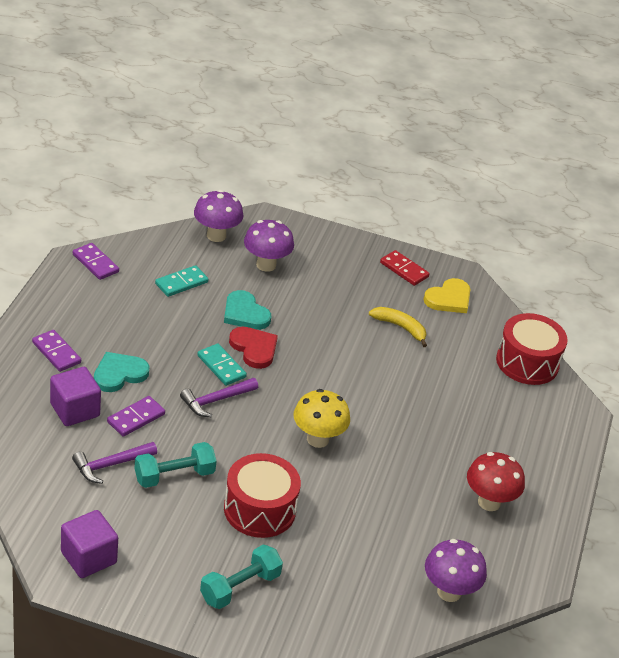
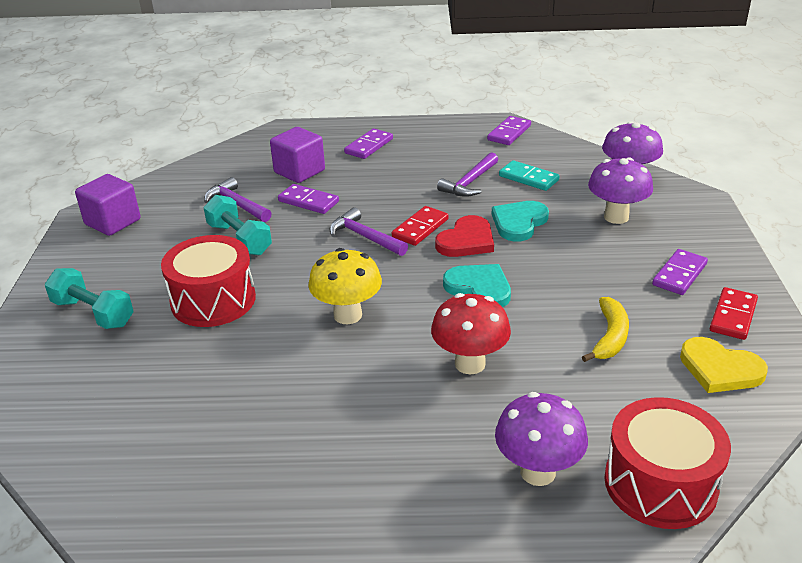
camera: 80 degrees right, 5 degrees down
turquoise heart [94,352,149,392] -> turquoise heart moved to [443,264,511,307]
turquoise domino [197,343,247,386] -> red domino [392,206,449,246]
purple mushroom [425,539,487,602] -> purple mushroom moved to [495,392,588,486]
red mushroom [467,452,525,511] -> red mushroom moved to [431,293,511,374]
none -> purple hammer [437,152,498,197]
none -> purple domino [652,249,708,295]

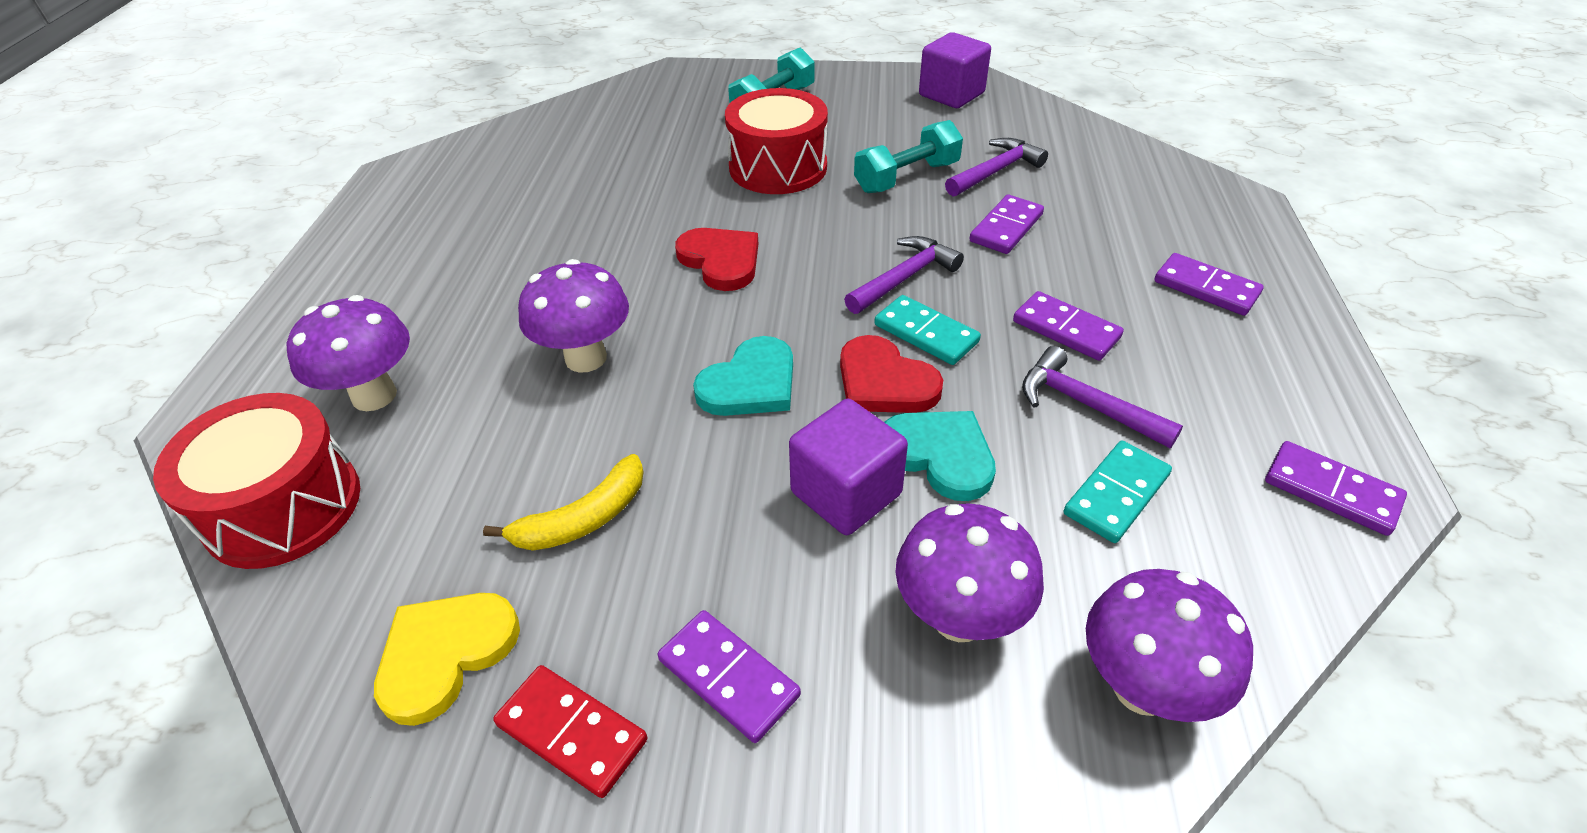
camera: 95 degrees right, 10 degrees up
purple cube [270,127,325,183] -> purple cube moved to [789,399,908,535]
yellow mushroom [309,248,382,324] -> red heart [675,228,759,291]
red domino [392,206,449,246] -> turquoise domino [874,295,981,365]
red mushroom [431,293,511,374] -> purple mushroom [518,259,629,373]
yellow banana [582,297,629,362] -> yellow banana turned 60 degrees counterclockwise [483,454,644,551]
none -> purple domino [1013,291,1124,361]

